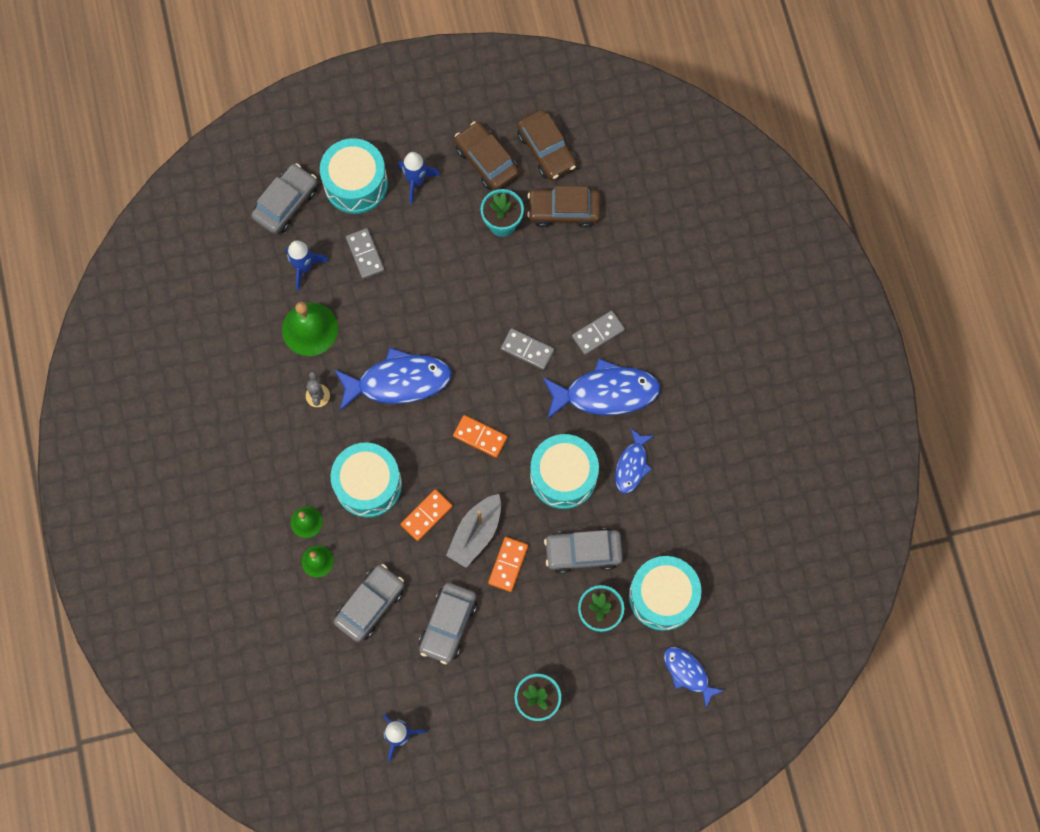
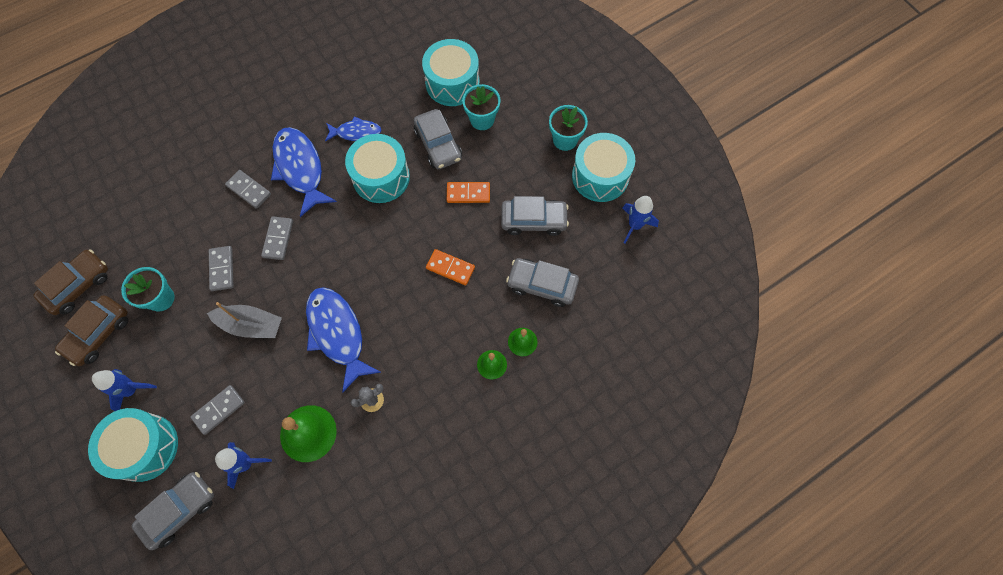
camera: 110 degrees left, 5 degrees down
grey car [251,164,317,234] -> grey car turned 120 degrees clockwise [132,472,214,550]
turquoise drum [331,443,402,518] -> turquoise drum moved to [572,133,635,202]
grey boat [446,494,501,568] -> grey boat moved to [207,302,282,338]
orange domino [453,415,507,458] -> none
brown car [527,186,600,228] -> none
blue fish [664,647,724,708] -> none
none -> grey domino [209,246,233,291]

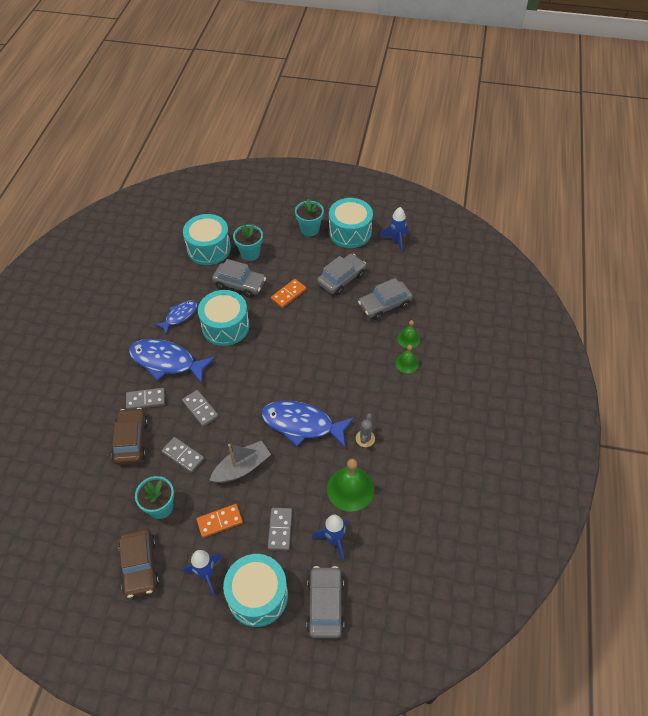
camera: 45 degrees left, 15 degrees down
brown car [33,249,108,315] -> brown car moved to [112,408,148,465]
orange domino [426,249,475,285] -> orange domino moved to [196,504,243,538]

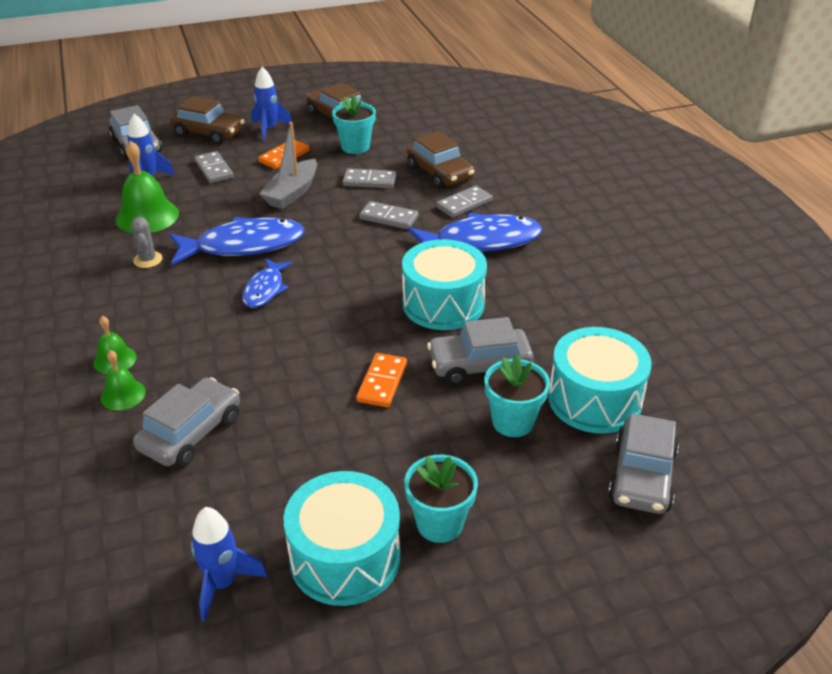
camera: 150 degrees right, 15 degrees down
blue fish [154,300,197,334] -> blue fish moved to [242,258,293,308]
turquoise drum [223,554,288,627] -> brown car [170,96,245,144]
grey car [317,254,366,295] -> grey car moved to [608,413,679,514]

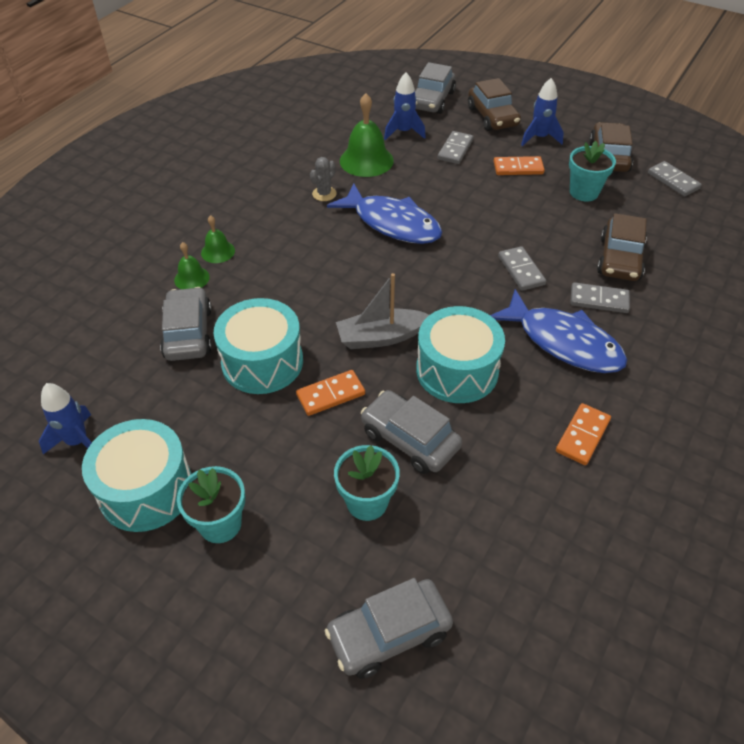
camera: 50 degrees right, 10 degrees up
grey car [133,377,240,467] -> grey car turned 90 degrees counterclockwise [160,287,212,361]
blue fish [242,258,293,308] -> none
grey boat [259,122,317,209] -> grey boat moved to [336,273,429,349]
grey domino [343,168,396,188] -> grey domino moved to [648,161,702,197]
turquoise drum [548,327,652,434] -> turquoise drum moved to [214,298,303,394]
none -> orange domino [556,403,611,465]

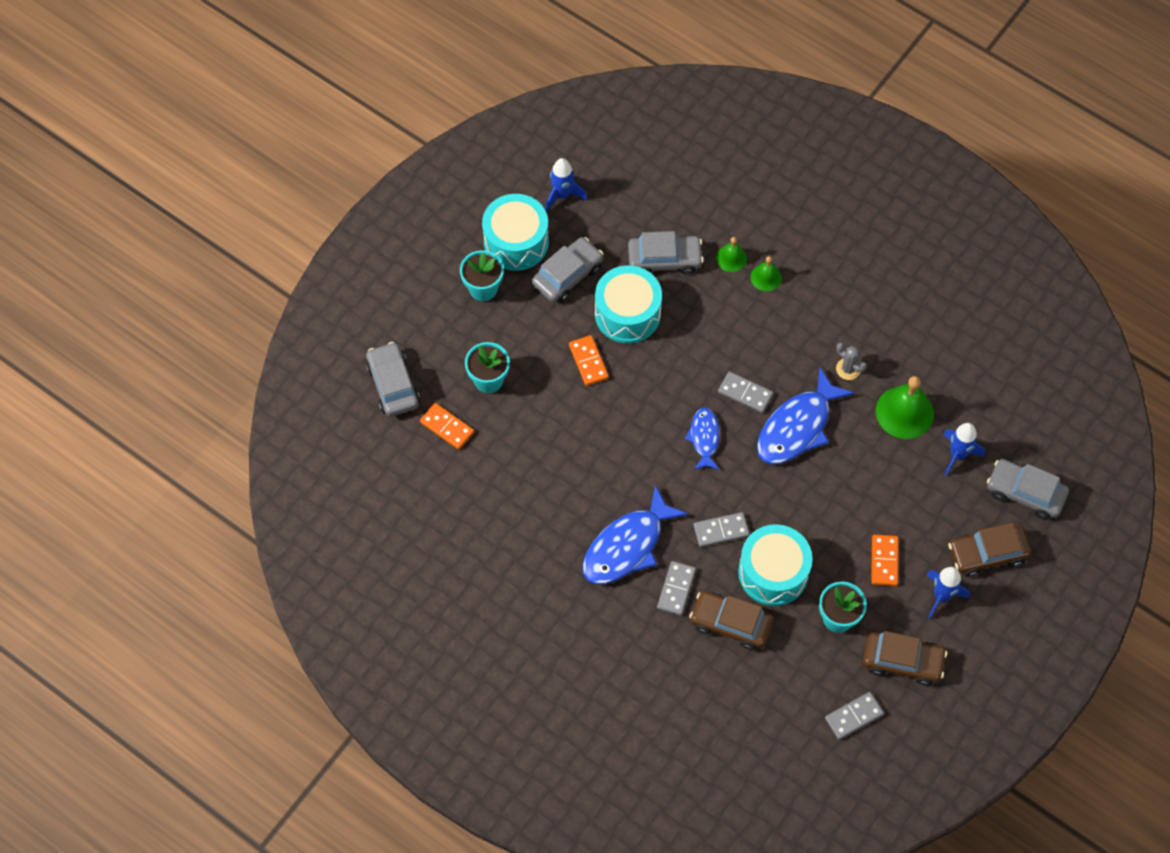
camera: 95 degrees right, 15 degrees up
grey boat [336,273,429,349] -> none
grey car [361,390,462,474] -> grey car moved to [532,237,603,303]
turquoise drum [416,306,505,403] -> turquoise drum moved to [738,524,813,606]
grey domino [438,131,473,164] -> grey domino moved to [718,371,773,413]
orange domino [556,403,611,465] -> orange domino moved to [420,403,474,449]
none -> blue fish [685,407,720,470]

